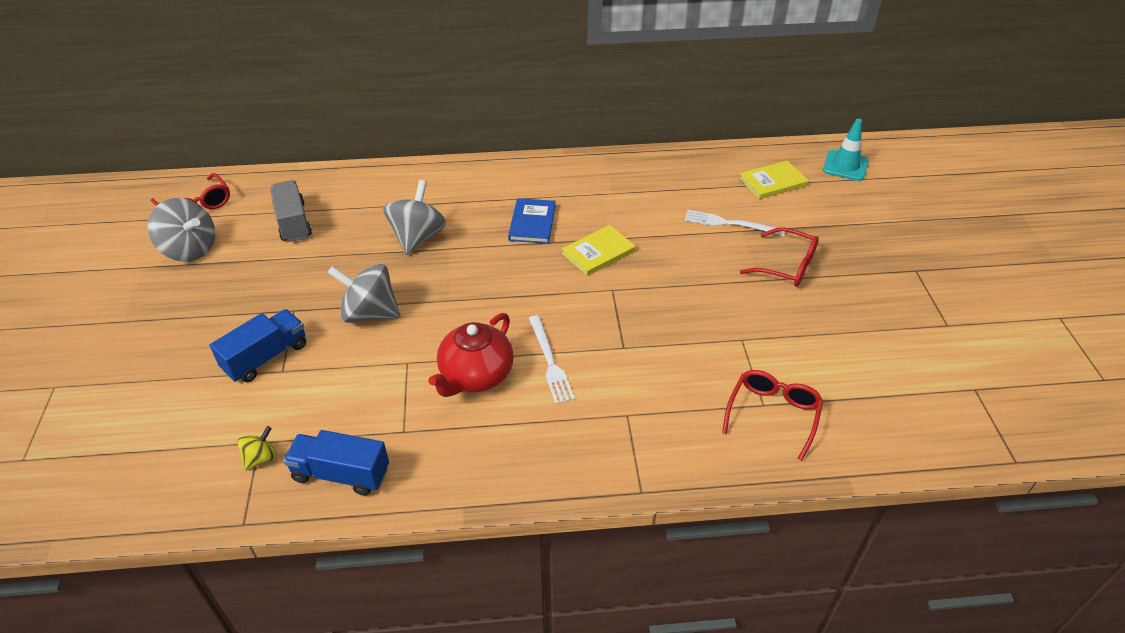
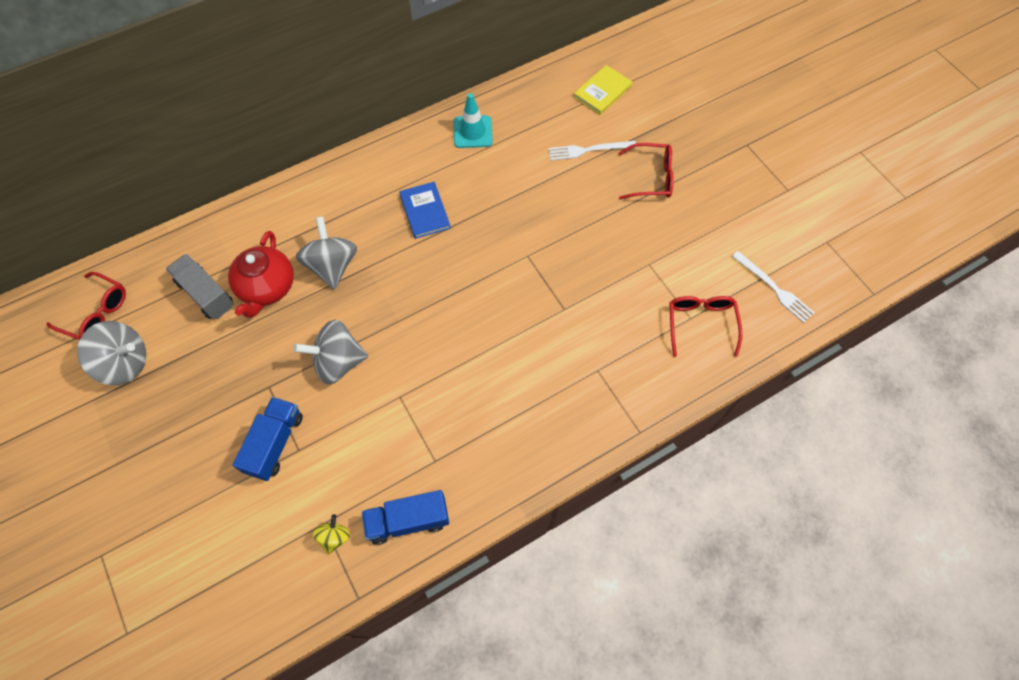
camera: 25 degrees left, 20 degrees up
red teapot [429,313,514,397] -> red teapot moved to [228,231,294,318]
white fork [529,315,575,404] -> white fork moved to [732,251,815,323]
yellow book [562,225,636,276] -> none
turquoise traffic cone [823,119,869,181] -> turquoise traffic cone moved to [453,93,493,148]

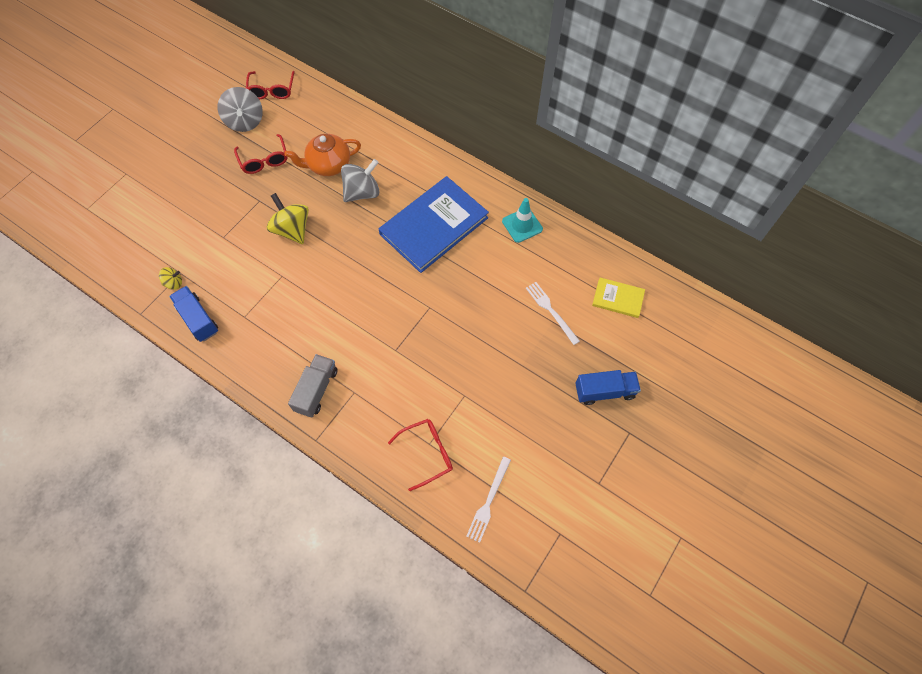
camera: 65 degrees right, 0 degrees up
grey truck [166,254,233,320] -> grey truck moved to [288,354,338,418]
red teapot [228,231,294,318] -> orange teapot [284,134,361,176]
blue truck [232,397,303,481] -> blue truck moved to [575,370,641,405]
grey spinning top [294,320,368,385] -> yellow spinning top [267,193,309,244]
blue book [399,182,451,239] -> blue book [379,176,489,273], size x2.09
red glasses [618,143,674,200] -> red glasses moved to [234,134,288,174]

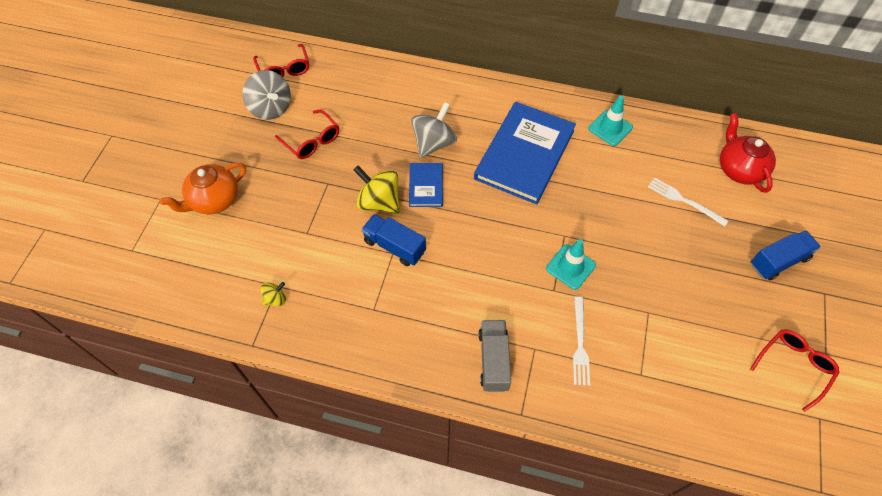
camera: 20 degrees left, 5 degrees down
blue truck [169,286,218,342] -> blue truck moved to [361,214,426,266]
orange teapot [284,134,361,176] -> orange teapot moved to [160,163,246,214]
red glasses [388,419,453,491] -> red glasses moved to [750,329,840,412]
white fork [466,457,511,543] -> white fork moved to [573,296,590,386]
yellow book [592,277,645,318] -> red teapot [720,113,776,193]
none -> blue book [409,163,443,207]
none -> turquoise traffic cone [546,239,596,290]

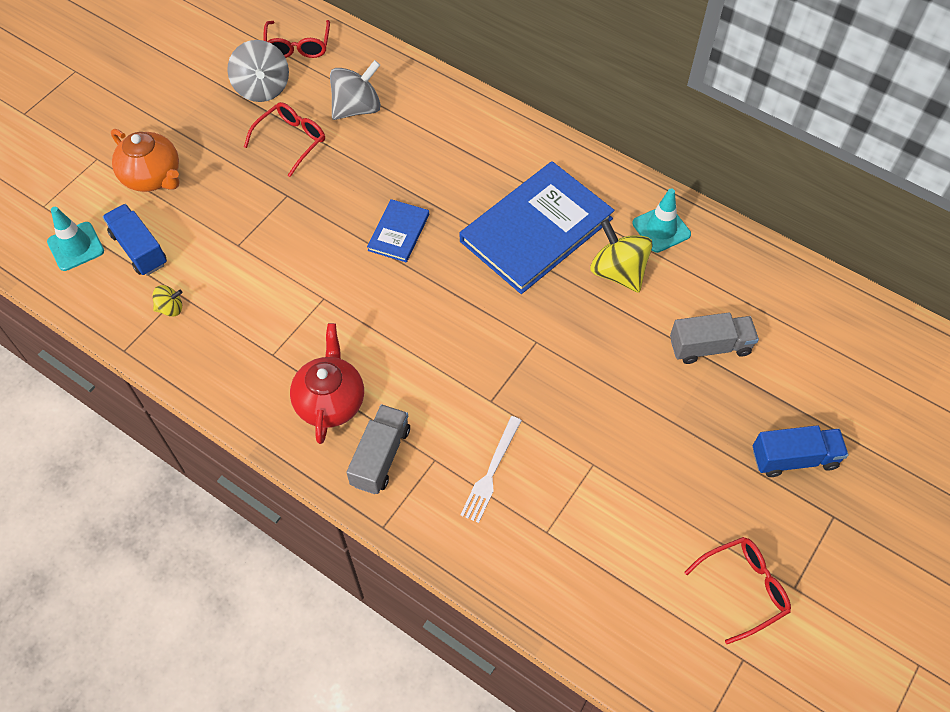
camera: 20 degrees right, 0 degrees up
orange teapot [160,163,246,214] -> orange teapot turned 120 degrees counterclockwise [111,129,180,192]
red glasses [275,110,339,159] -> red glasses turned 120 degrees counterclockwise [244,102,325,177]
yellow spinning top [354,166,400,214] -> yellow spinning top moved to [590,219,653,293]
blue truck [361,214,426,266] -> blue truck moved to [102,204,167,276]
grey spinning top [411,102,457,158] -> grey spinning top moved to [330,60,381,120]
turquoise traffic cone [546,239,596,290] -> turquoise traffic cone moved to [47,207,104,271]
white fork [648,177,728,226] -> grey truck [670,313,759,364]
red teapot [720,113,776,193] -> red teapot moved to [290,323,364,444]

